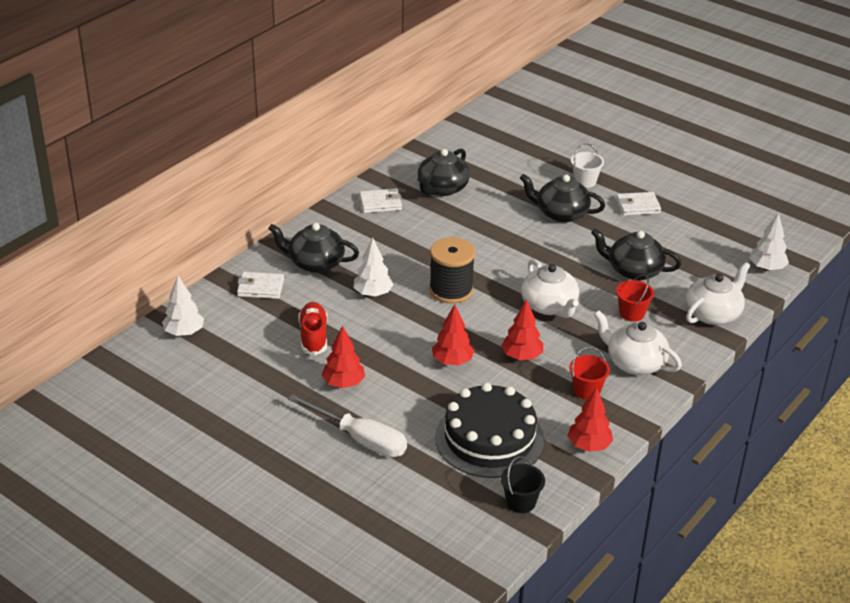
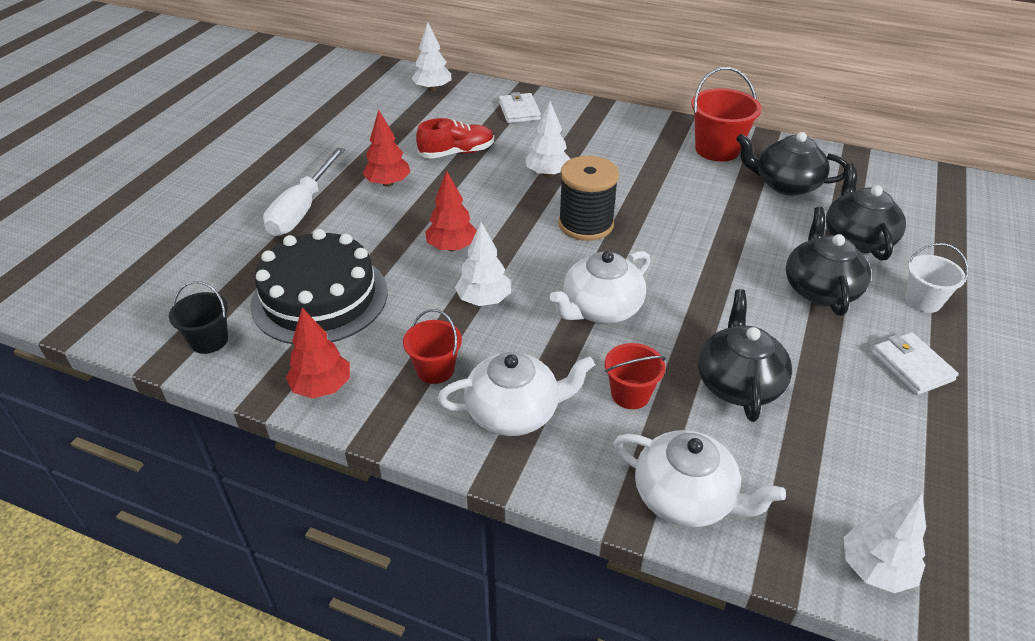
camera: 75 degrees right, 5 degrees up
black teapot [268,223,359,273] -> black teapot moved to [826,163,906,261]
white wallet [359,189,402,213] -> red bucket [691,67,762,162]
red tree [501,299,543,360] -> white tree [455,222,511,306]
white teapot [594,311,682,375] -> white teapot turned 60 degrees clockwise [438,352,595,436]

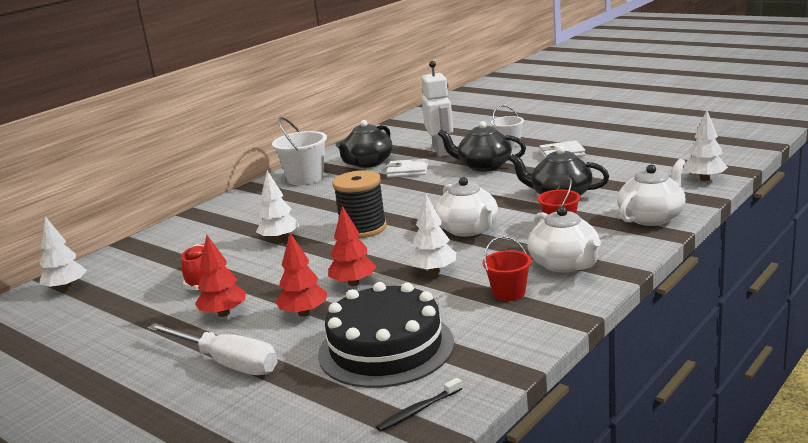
camera: 70 degrees left, 20 degrees down
black bucket [169,281,228,354] -> black toothbrush [376,378,462,432]
red tree [286,308,350,398] -> red tree moved to [276,233,327,317]
white teapot [438,352,595,436] -> white teapot turned 150 degrees clockwise [527,206,601,273]
white wallet [499,92,541,123] -> white wallet moved to [386,159,428,178]
red bucket [691,67,762,162] -> white bucket [272,117,327,185]
black teapot [826,163,906,261] -> white robot [421,61,453,157]

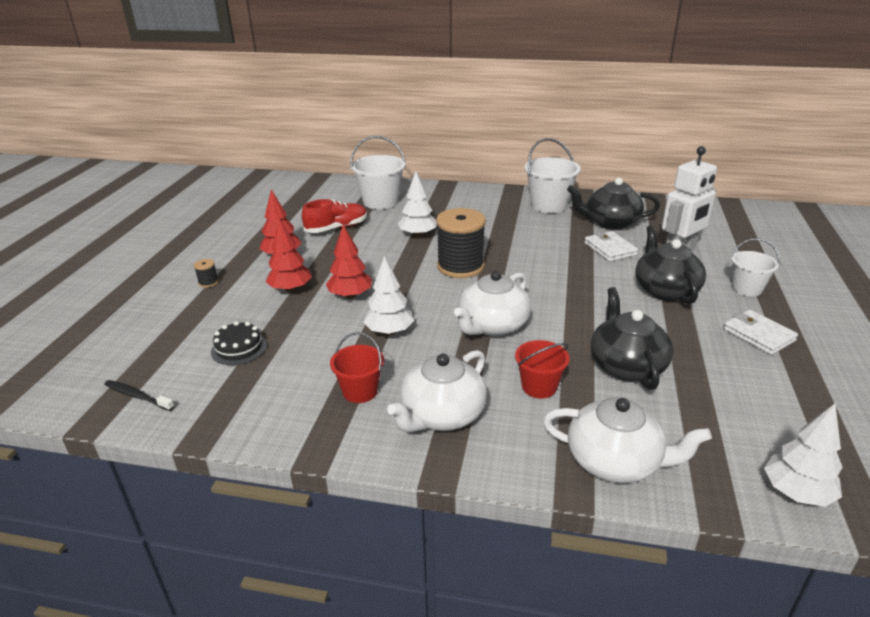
camera: 60 degrees right, 10 degrees up
white tree [39,216,87,291] -> none
white screwdriver [148,323,278,375] -> black spool [194,259,219,288]
black cake [318,282,455,388] -> black cake [211,321,267,365], size x0.44
none -> white bucket [350,136,406,209]

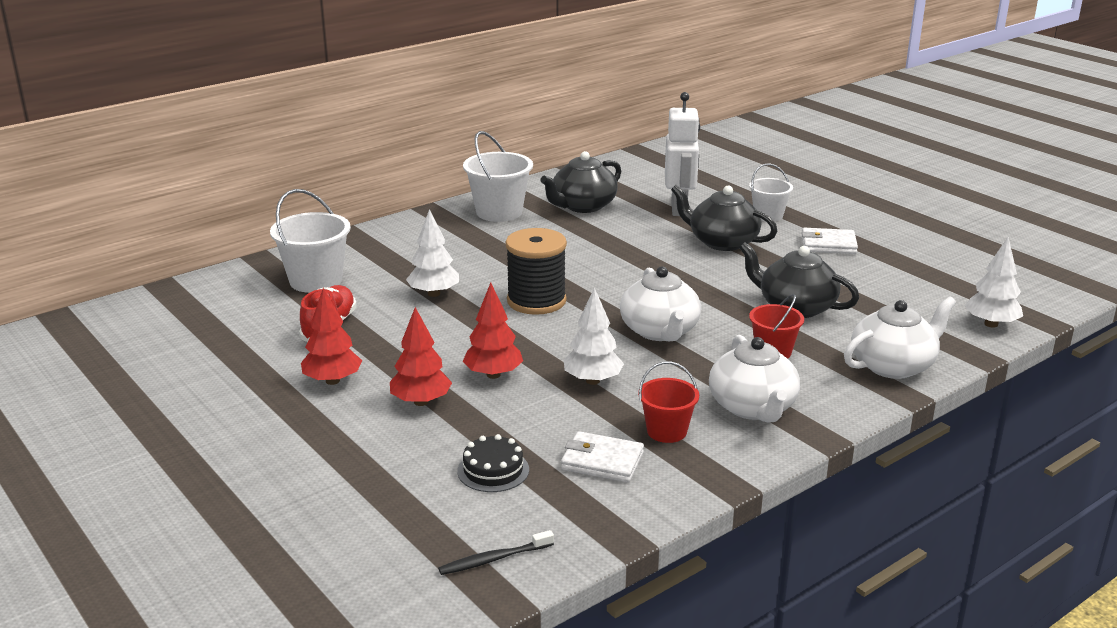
camera: 50 degrees left, 5 degrees down
black spool [194,259,219,288] -> none
white wallet [584,231,638,262] -> white wallet moved to [561,431,644,483]

